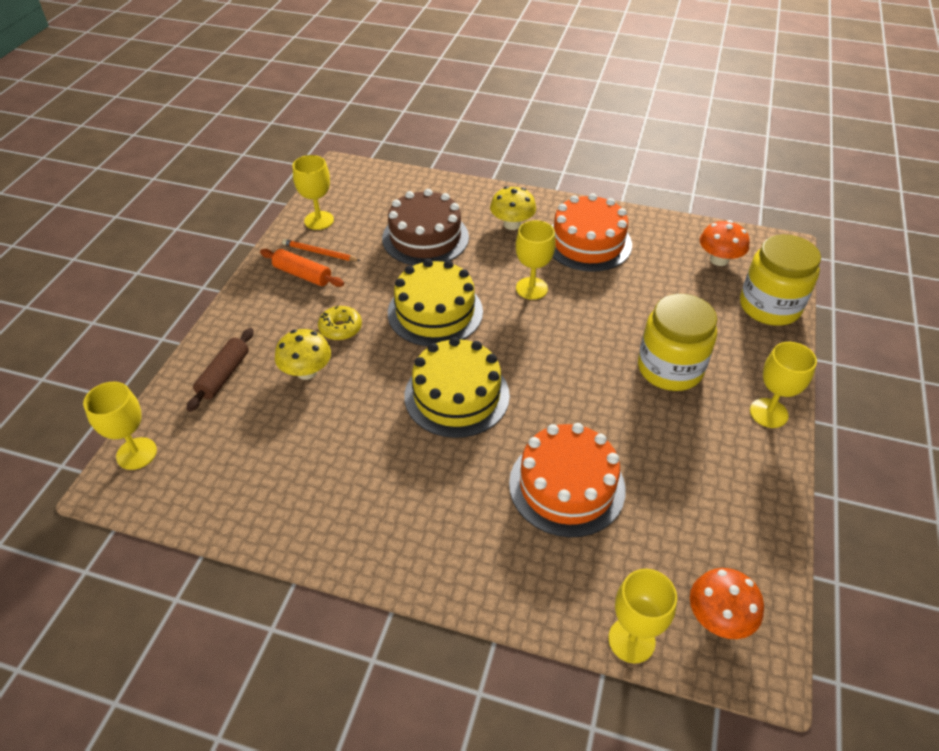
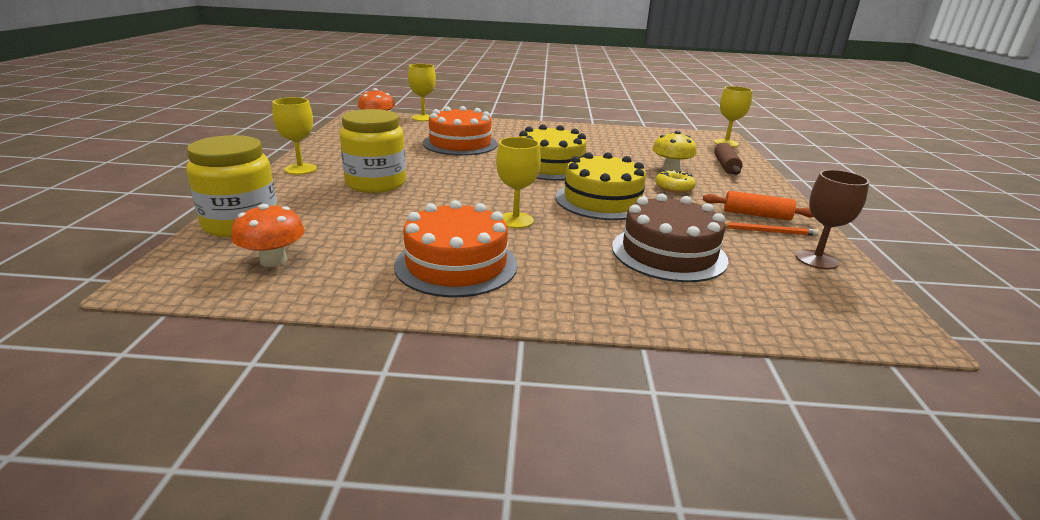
camera: 165 degrees right, 20 degrees down
yellow goblet [293,155,334,230] -> brown goblet [796,170,869,270]
yellow mushroom [490,186,536,230] -> none

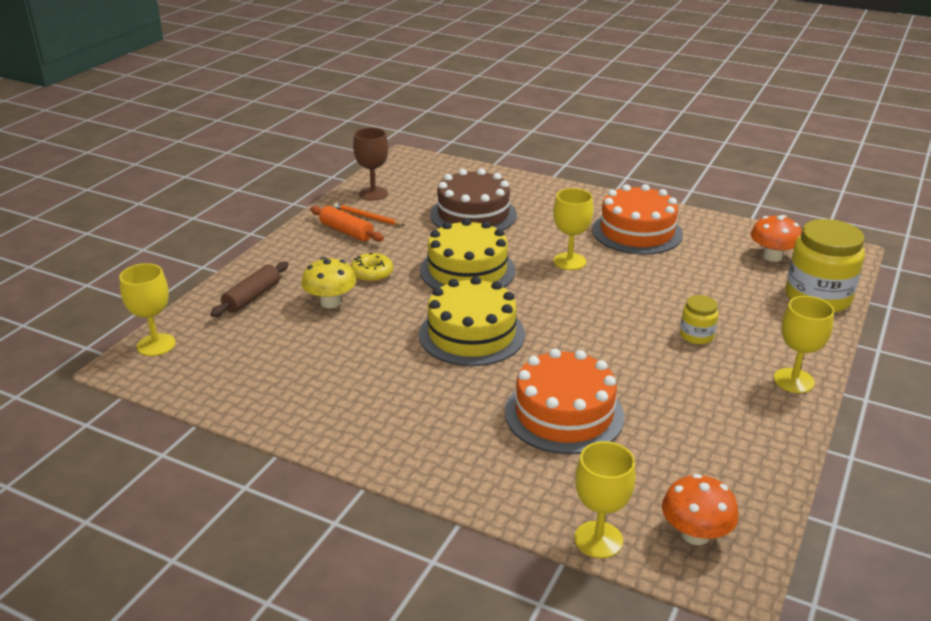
camera: 155 degrees left, 5 degrees up
yellow jar [340,109,406,193] -> yellow jar [680,295,719,344], size x0.50

